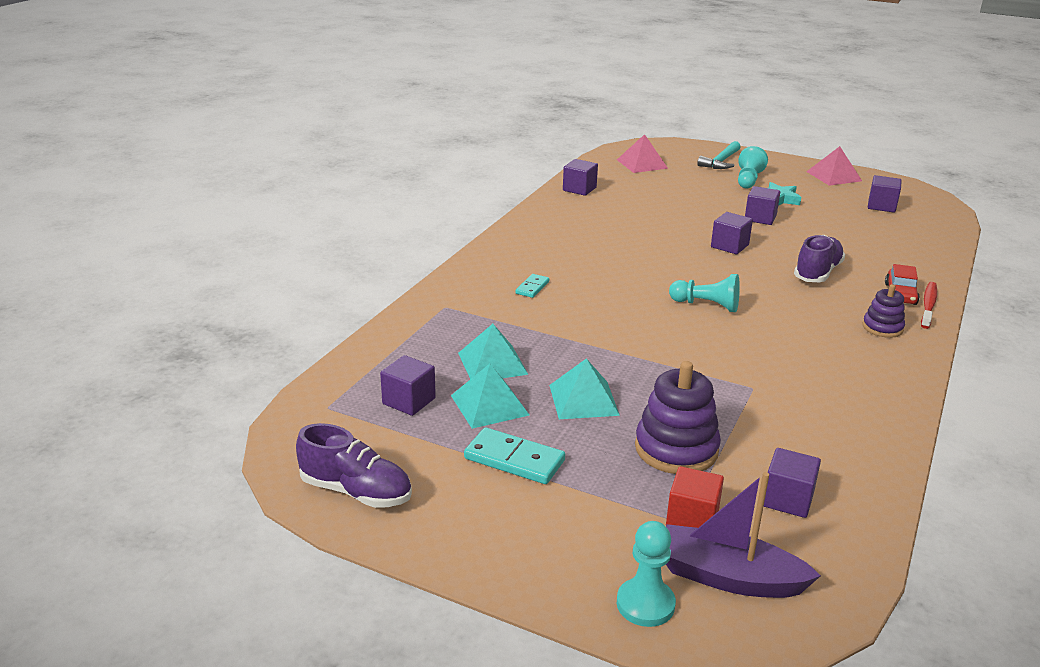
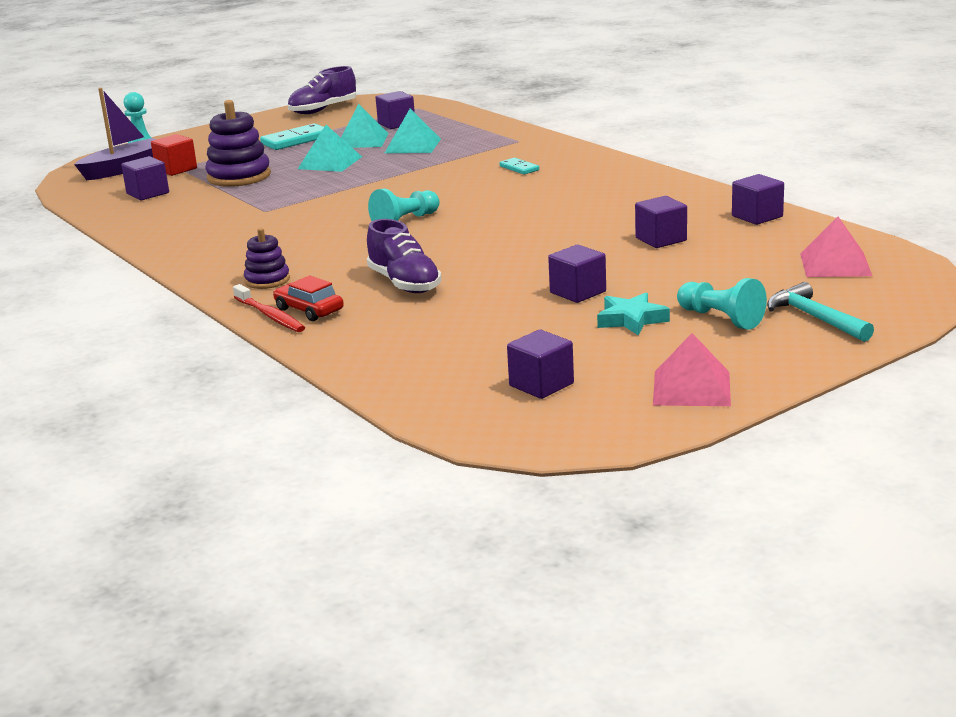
camera: 120 degrees right, 5 degrees down
purple cube [711,212,753,254] -> purple cube moved to [635,196,687,248]

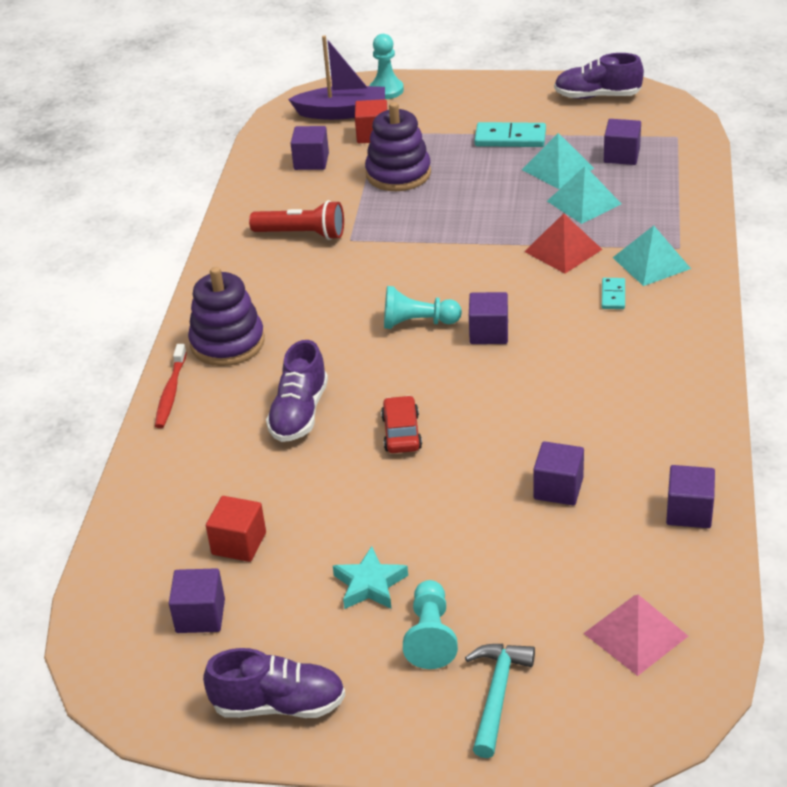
camera: 45 degrees right, 15 degrees up
purple stacking toy [244,228,290,289] -> purple stacking toy [188,267,265,366], size x1.73
red car [273,275,344,321] -> red car moved to [381,395,422,453]
turquoise pyramid [298,125,362,172] -> turquoise pyramid moved to [613,225,691,286]
purple cube [548,244,606,303] -> purple cube moved to [469,292,508,344]
pink pyramid [653,333,731,406] -> purple shoe [203,648,346,718]
none -> red cube [206,496,266,562]
none -> red flashlight [249,200,344,240]
none -> red pyramid [524,213,603,274]

